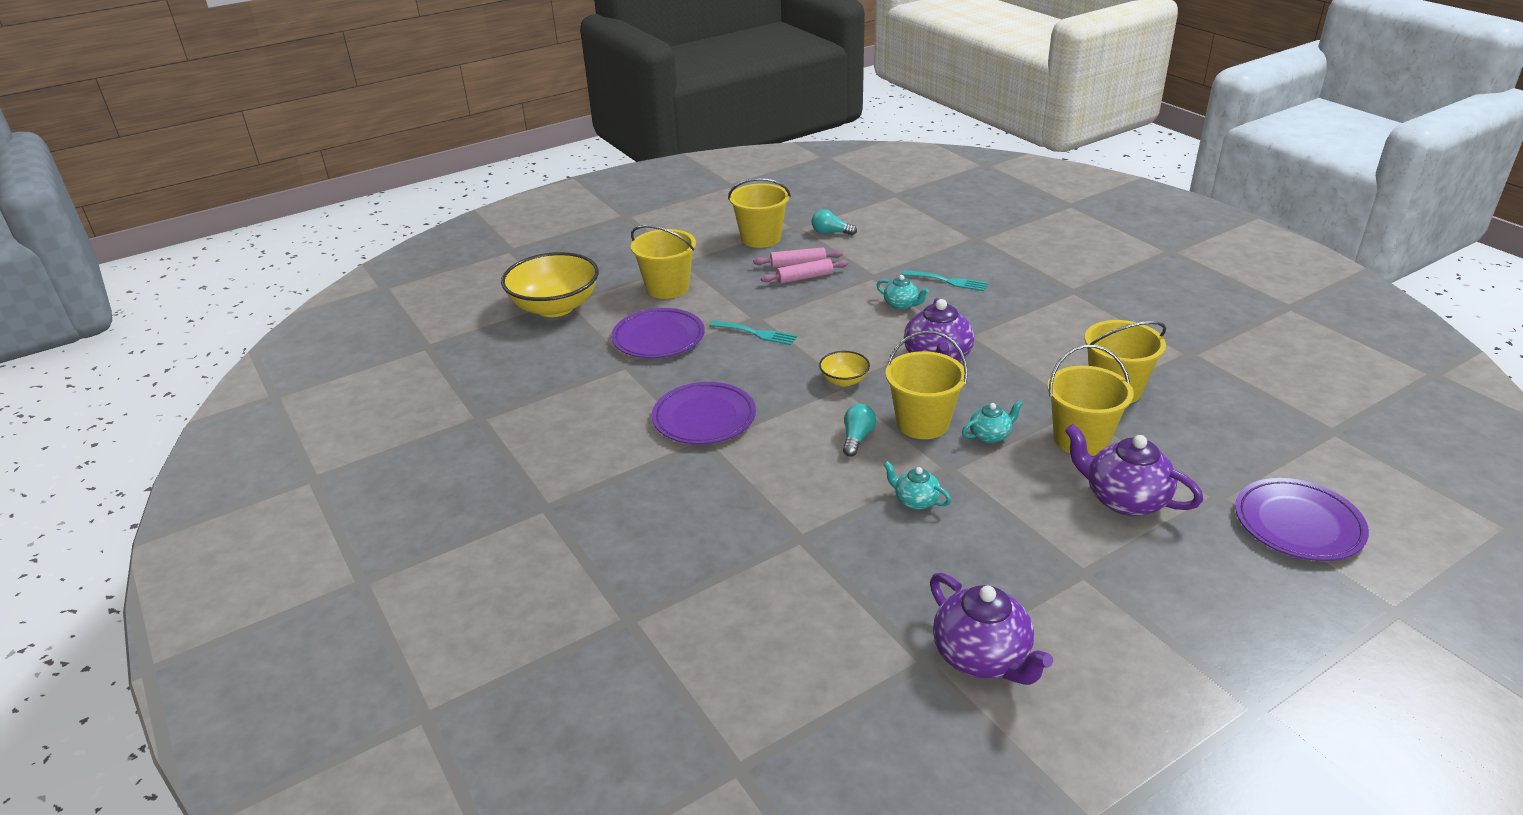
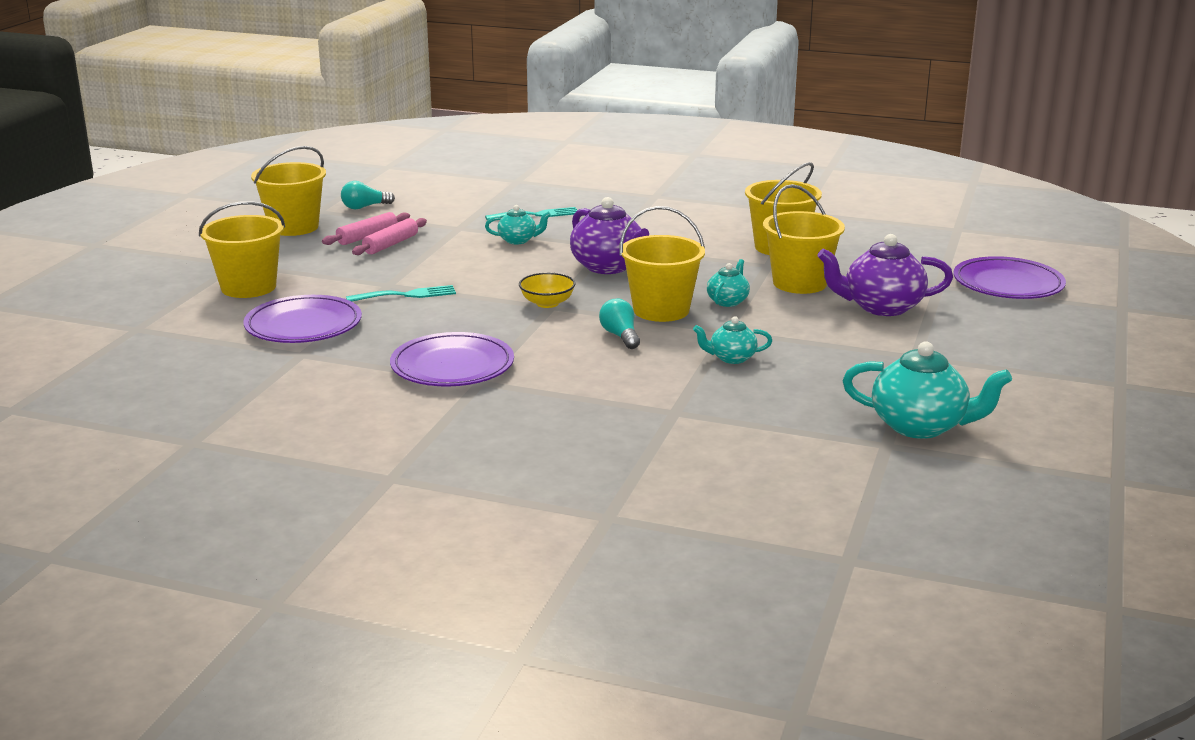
camera: 40 degrees left, 10 degrees down
yellow bowl [501,252,599,317] -> none
purple teapot [930,573,1053,685] -> turquoise teapot [842,341,1012,439]

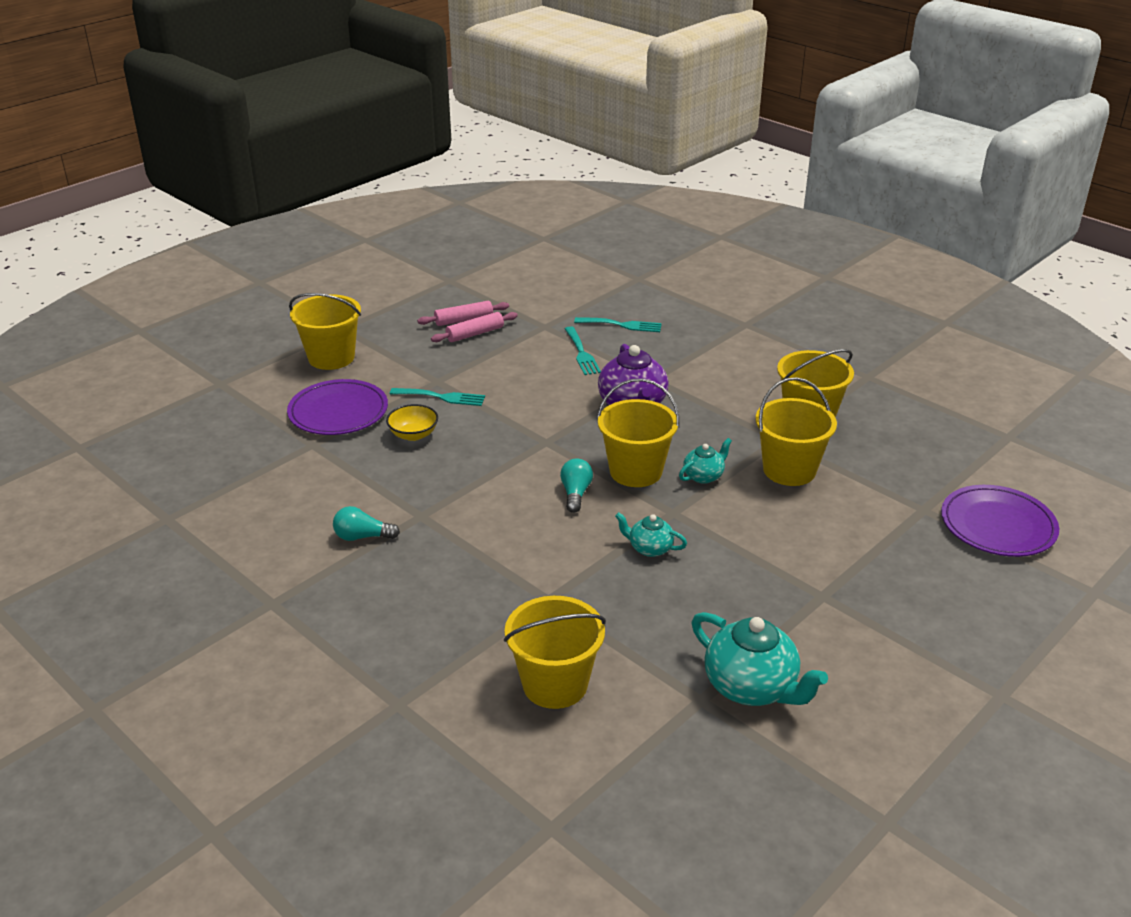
camera: 25 degrees right, 10 degrees up
yellow bucket [251,146,326,236] -> yellow bucket moved to [504,596,606,709]
turquoise light bulb [341,181,395,209] -> turquoise light bulb moved to [333,506,400,541]
purple plate [390,332,514,386] -> none
turquoise teapot [485,205,551,244] -> turquoise fork [565,326,601,375]
yellow bowl [519,273,576,308] -> yellow bowl moved to [386,404,438,441]
purple teapot [817,234,953,316] -> none

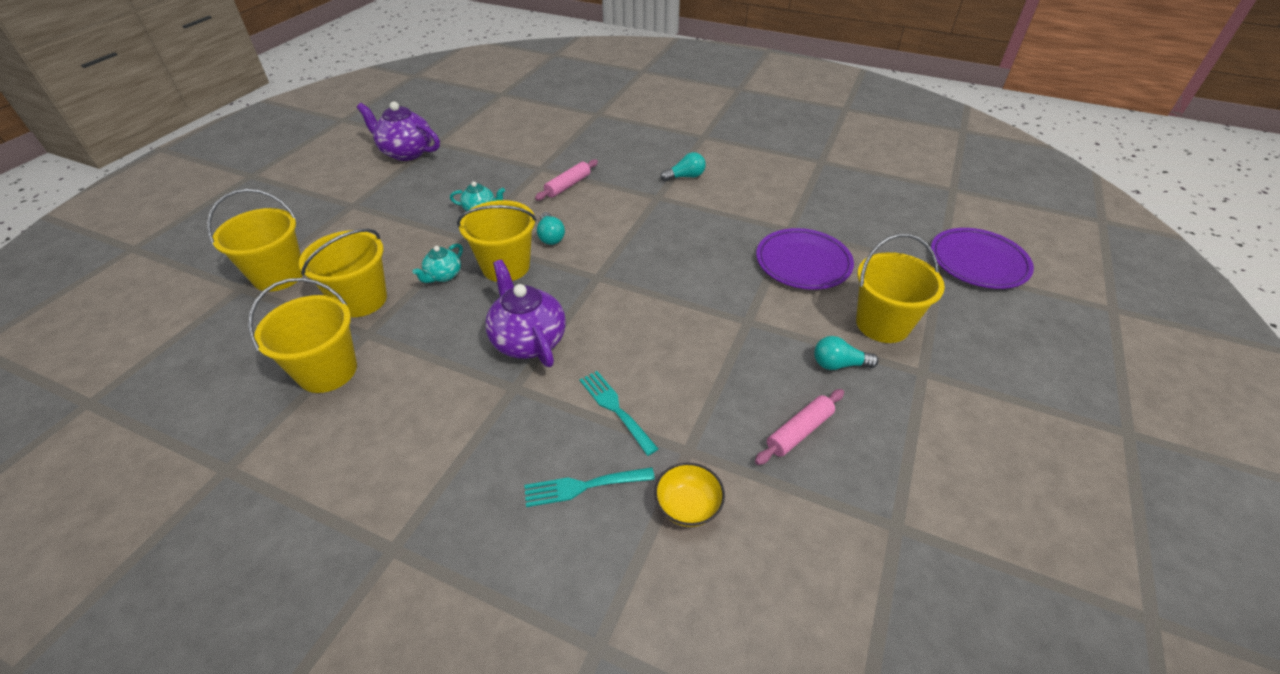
camera: 160 degrees right, 10 degrees up
yellow bowl [386,404,438,441] -> yellow bowl moved to [654,463,725,527]
turquoise fork [390,388,485,406] -> none
pink rolling pin [431,312,518,342] -> pink rolling pin moved to [535,159,598,201]
yellow bucket [504,596,606,709] -> yellow bucket moved to [207,189,303,292]
turquoise teapot [692,612,828,706] -> purple teapot [357,101,440,161]
purple plate [941,485,1059,557] -> purple plate moved to [931,228,1034,289]
none -> turquoise light bulb [814,336,879,370]

